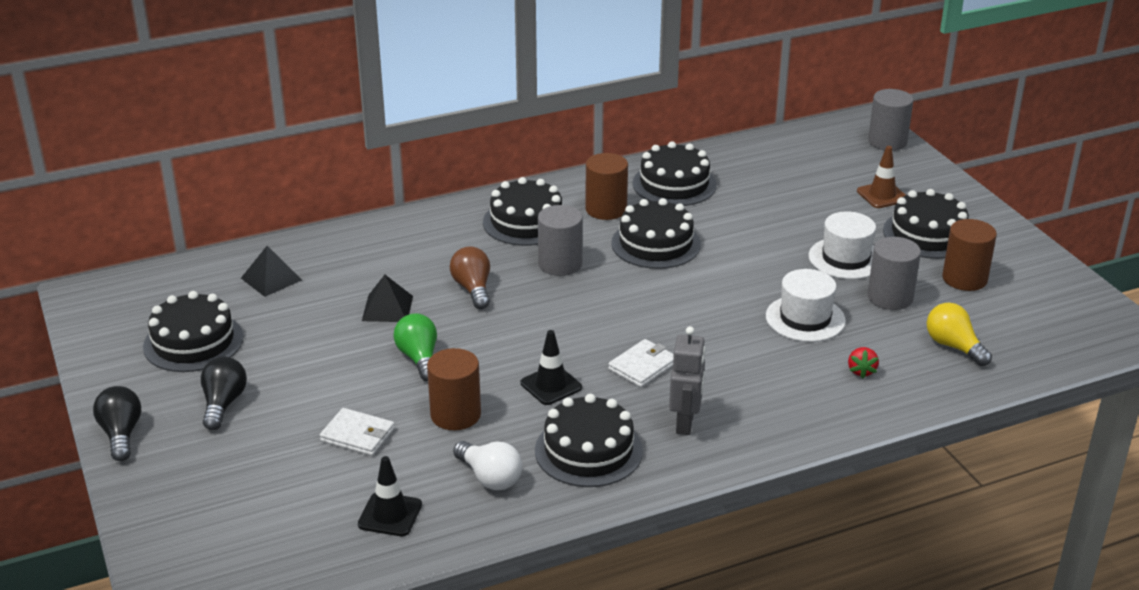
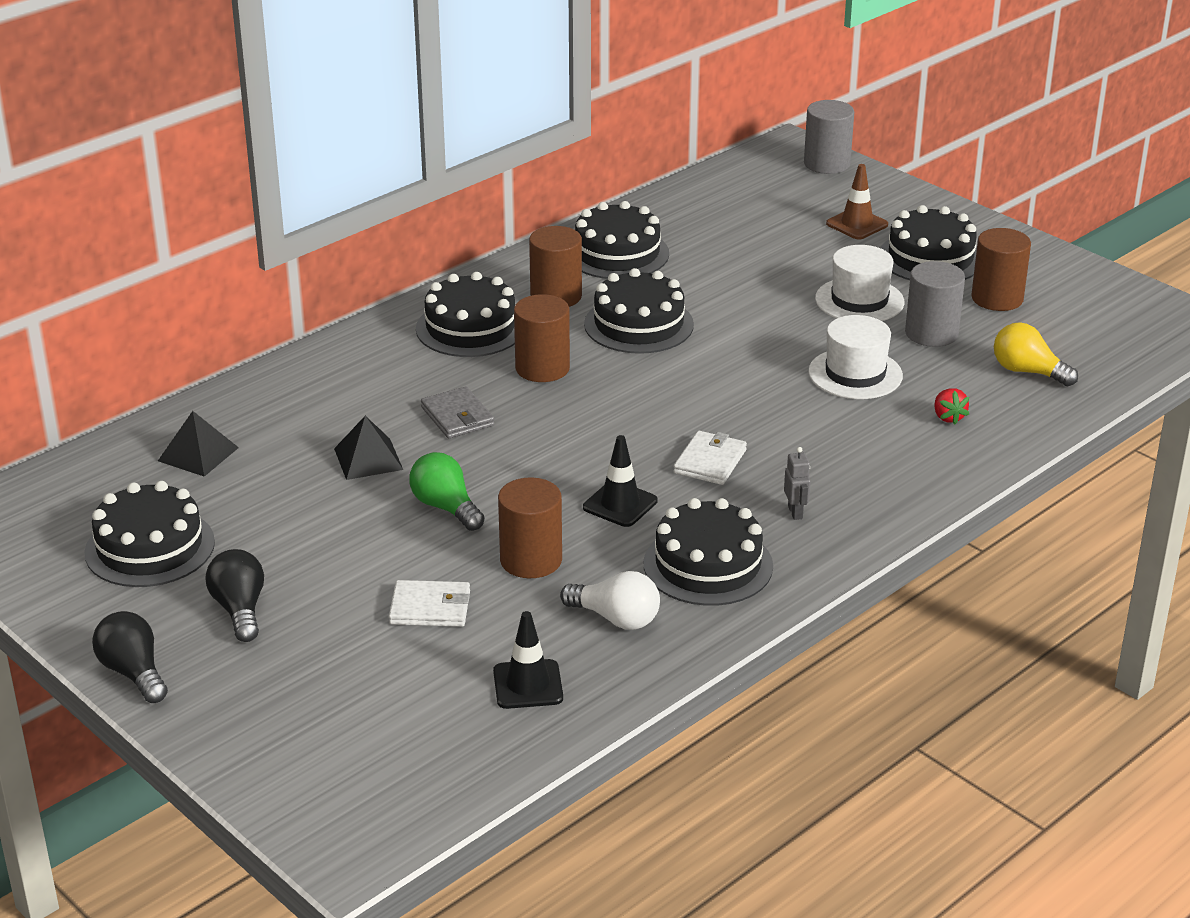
camera: 20 degrees left, 0 degrees up
brown light bulb [450,246,490,309] -> grey wallet [421,386,495,438]
grey cylinder [538,205,583,276] -> brown cylinder [514,294,570,382]
grey robot [669,326,706,435] -> grey robot [784,447,811,520], size x0.56

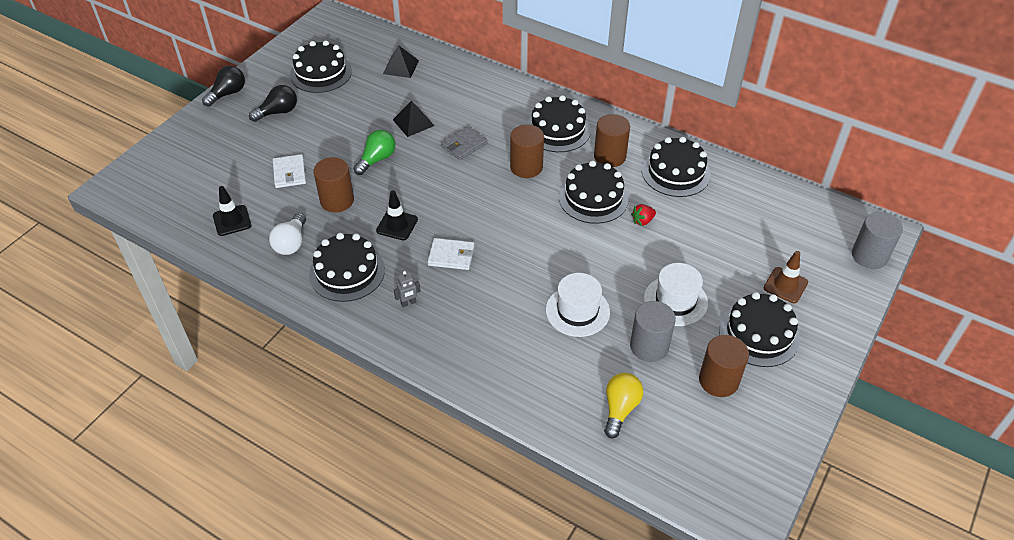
camera: 75 degrees right, 15 degrees up
red strawberry [934,388,969,425] -> red strawberry moved to [631,204,656,226]

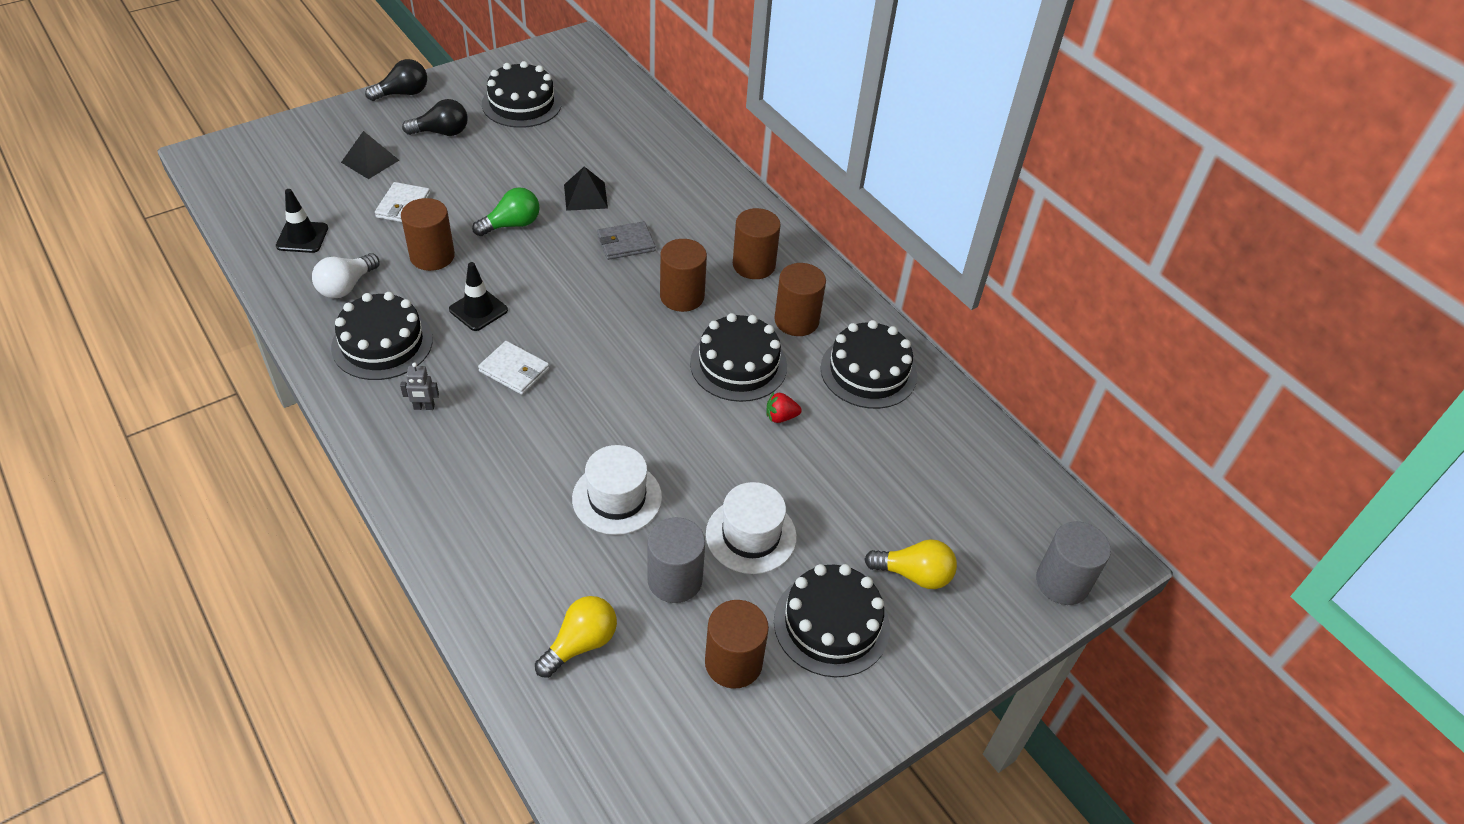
camera: 20 degrees right, 0 degrees up
black pyramid [383,45,419,78] -> black pyramid moved to [341,131,399,179]
black cake [526,95,591,152] -> brown cylinder [733,208,781,279]
brown traffic cone [764,251,808,303] -> yellow light bulb [864,539,957,589]

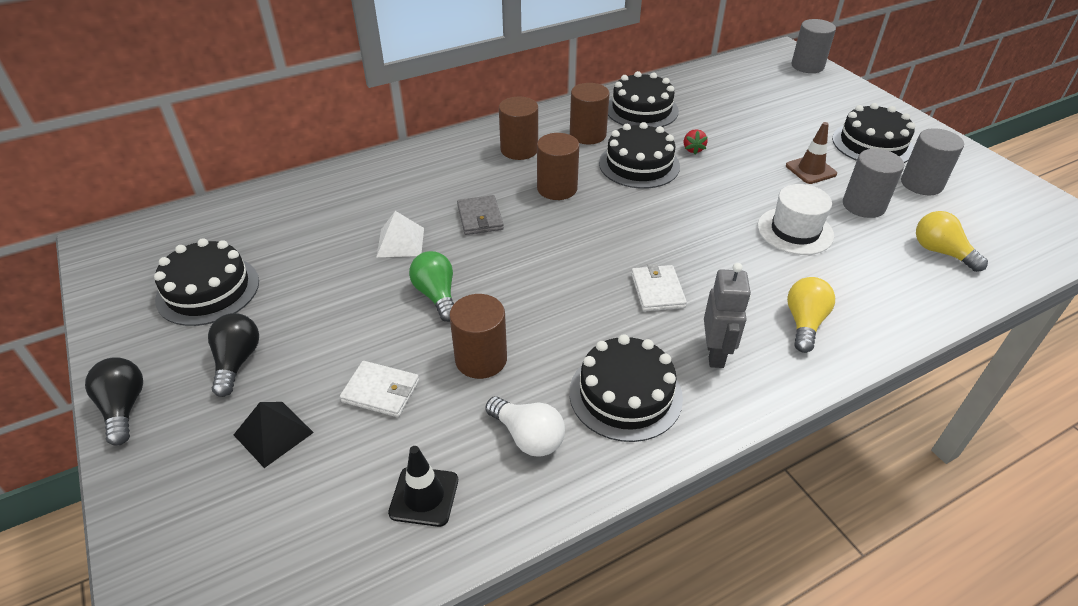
camera: 80 degrees left, 5 degrees down
grey robot [400,362,439,410] -> grey robot [704,263,751,368], size x1.78
black traffic cone [449,262,508,331] -> none
white wallet [478,341,549,395] -> white wallet turned 45 degrees counterclockwise [631,264,687,311]
black pyramid [564,166,608,211] -> white pyramid [376,211,424,257]
brown cylinder [705,600,769,689] -> grey cylinder [901,128,964,195]
white hat [706,482,797,574] -> brown traffic cone [786,122,837,184]
yellow light bulb [864,539,957,589] -> yellow light bulb moved to [787,277,835,353]

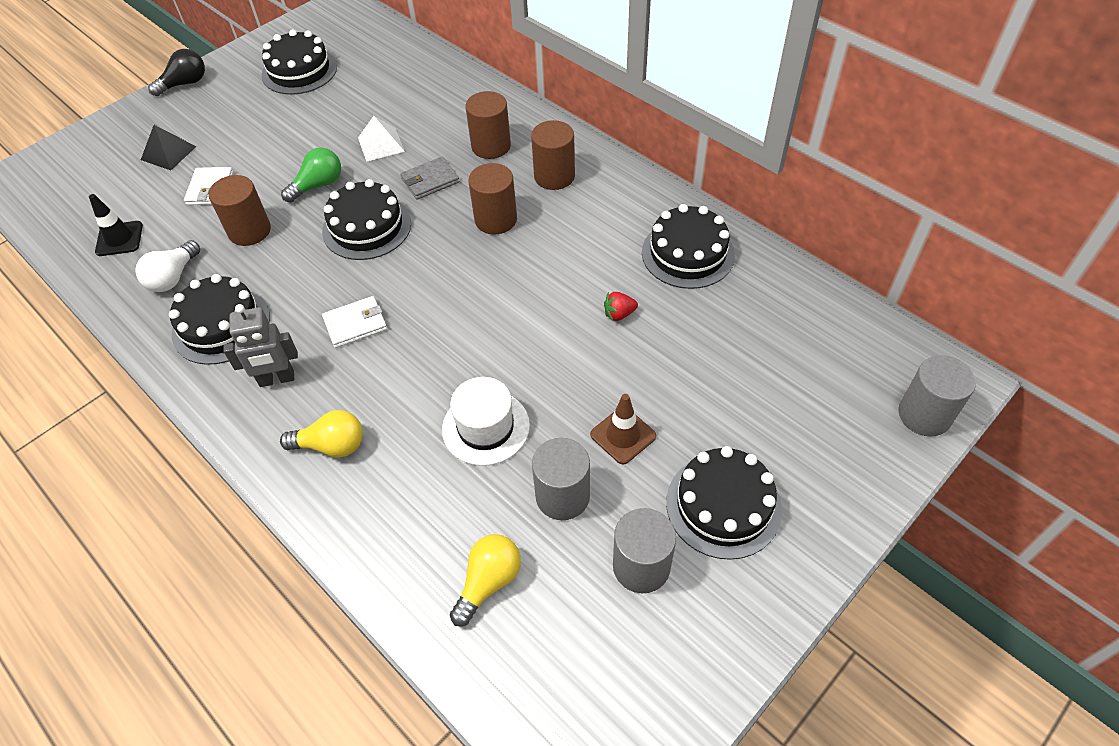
camera: 75 degrees right, 10 degrees up
black light bulb [208,313,259,397] -> none
brown cylinder [570,83,609,144] -> brown cylinder moved to [465,91,511,159]
black cake [599,122,680,189] -> black cake moved to [322,179,411,260]

